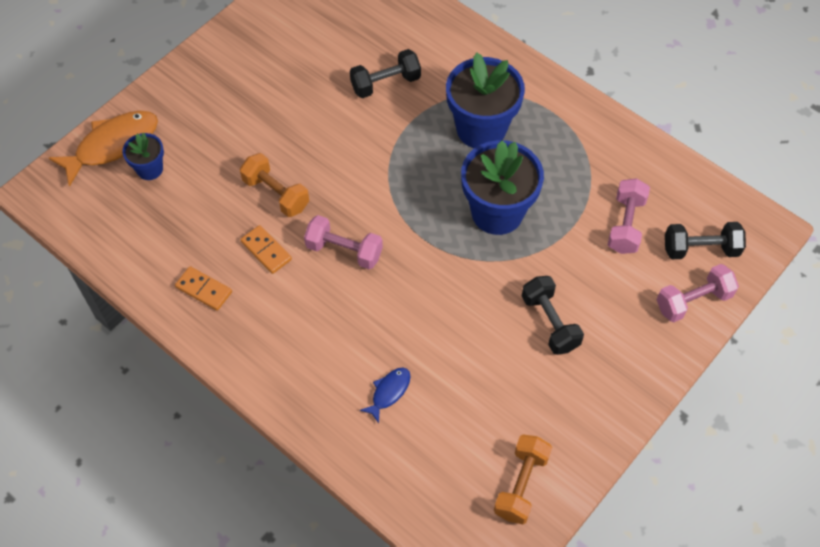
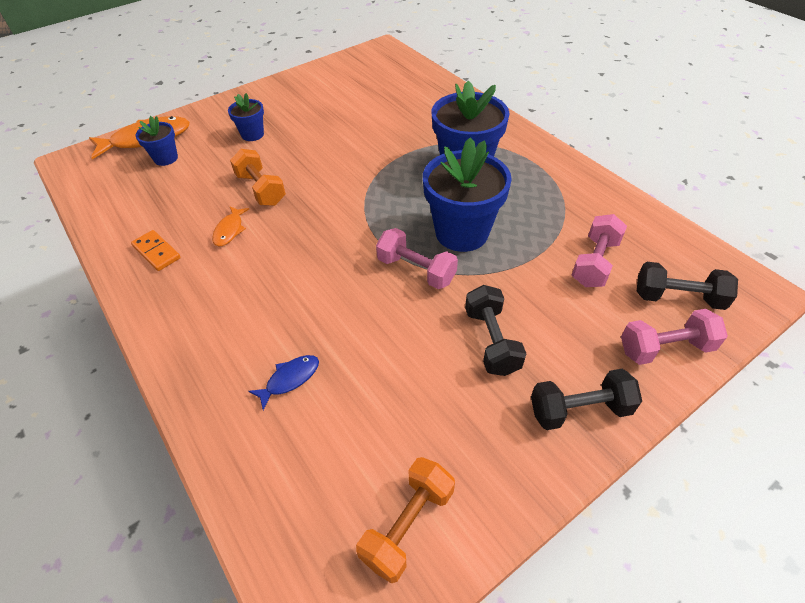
camera: 15 degrees right, 10 degrees down
orange domino [240,225,292,274] -> orange fish [212,206,249,246]
pink dumbbell [304,215,383,269] -> pink dumbbell moved to [376,228,458,289]
black dumbbell [350,49,421,98] -> black dumbbell moved to [531,369,642,430]
none -> blue flower pot [228,93,264,141]

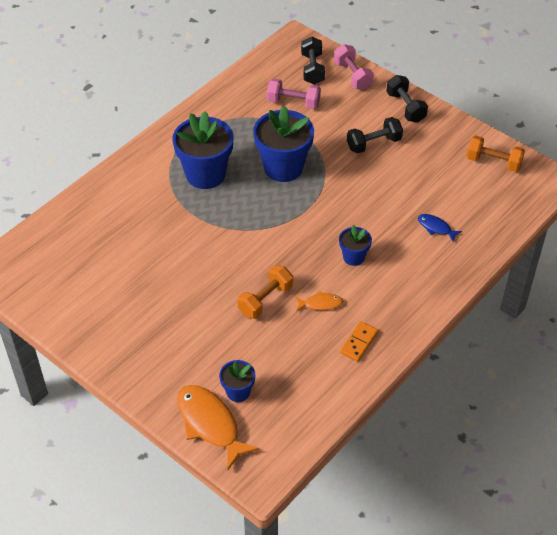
camera: 105 degrees left, 0 degrees up
blue flower pot [228,93,264,141] -> blue flower pot moved to [339,225,372,266]
pink dumbbell [376,228,458,289] -> none

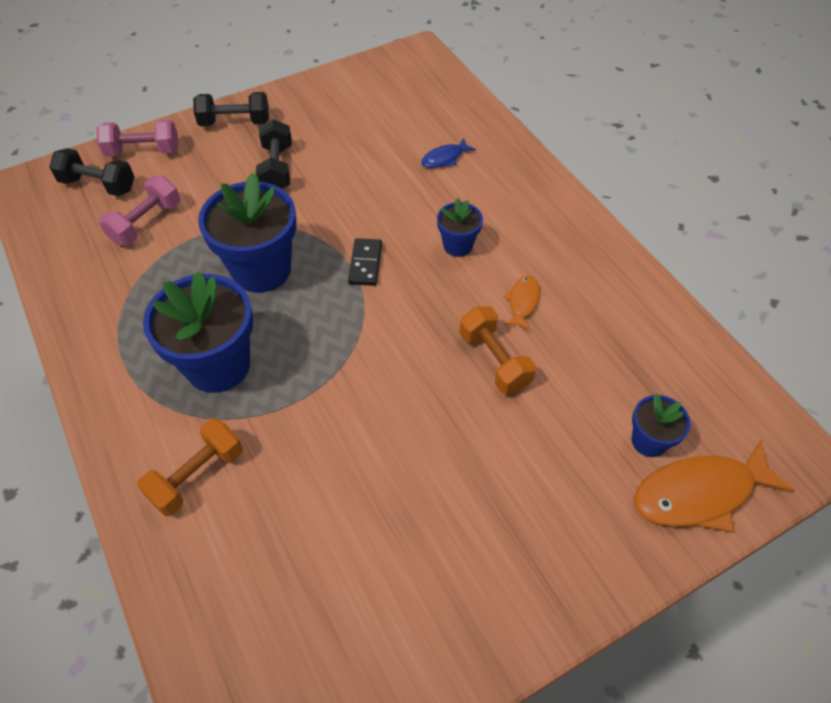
camera: 70 degrees left, 5 degrees up
orange domino [340,321,378,362] -> none
orange dumbbell [466,135,525,172] -> orange dumbbell moved to [137,418,243,516]
none -> black domino [348,238,382,286]

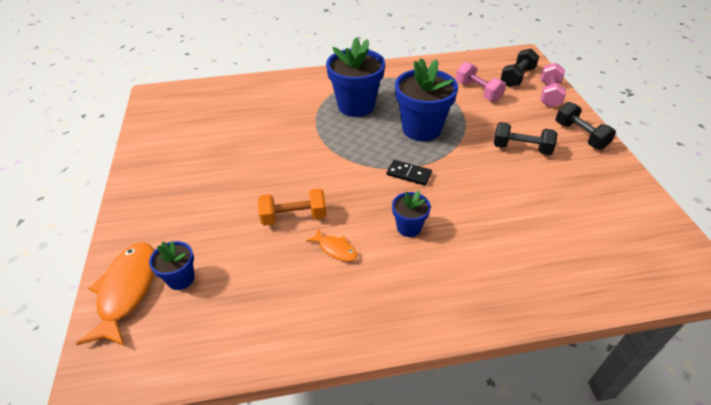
camera: 110 degrees right, 10 degrees down
orange dumbbell [137,418,243,516] -> none
black dumbbell [193,92,269,126] -> black dumbbell turned 45 degrees counterclockwise [556,102,616,150]
blue fish [421,138,476,168] -> none

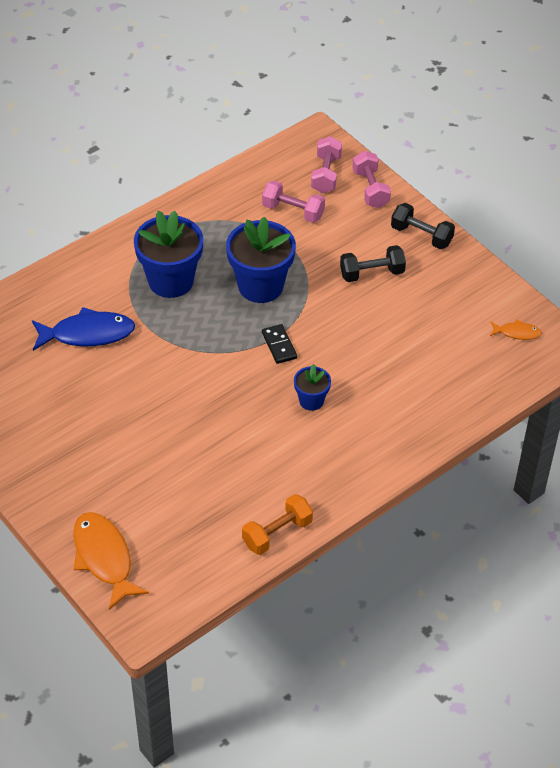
camera: 30 degrees left, 5 degrees up
blue flower pot [149,241,195,290] -> none
orange dumbbell [258,189,327,226] -> orange dumbbell moved to [242,494,313,555]
orange fish [306,228,358,262] -> orange fish moved to [490,319,542,340]
black domino [387,160,432,186] -> black domino turned 75 degrees clockwise [262,324,297,364]
black dumbbell [501,48,539,87] -> pink dumbbell [311,136,342,193]
none -> blue fish [32,307,135,351]

